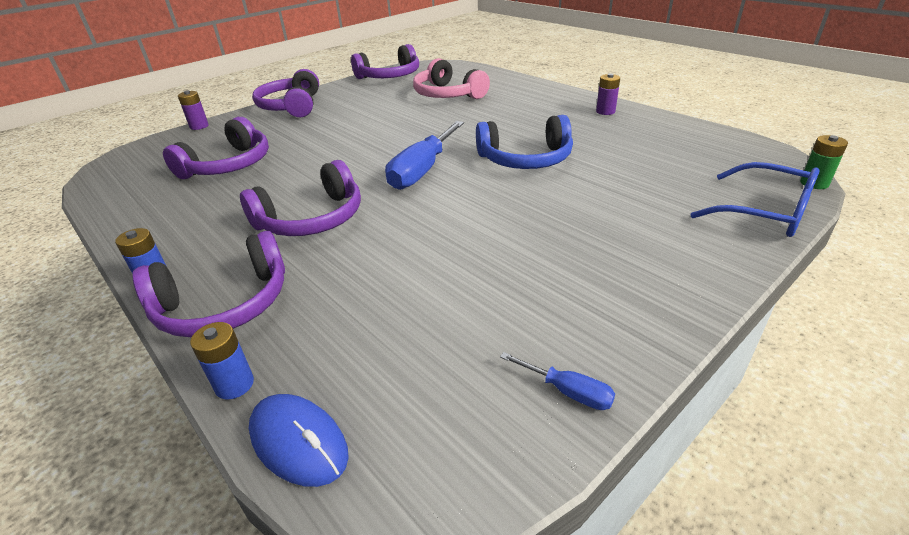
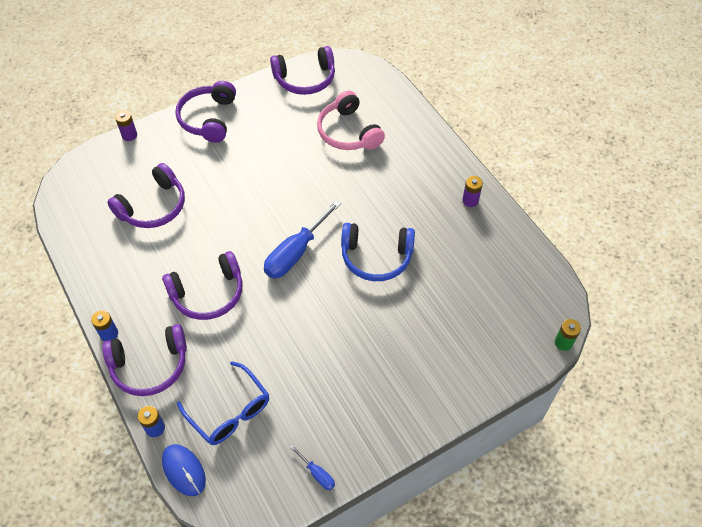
camera: 10 degrees right, 20 degrees up
blue glasses [690,162,820,237] -> blue glasses moved to [177,361,269,445]

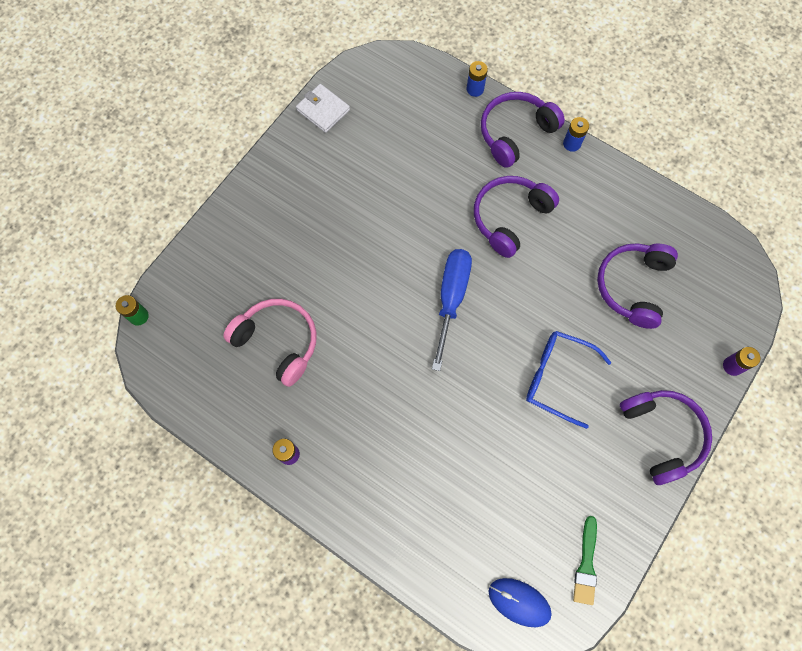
camera: 155 degrees right, 15 degrees up
blue mouse [162,444,206,496] -> blue mouse moved to [488,578,552,627]
blue glasses [177,361,269,445] -> blue glasses moved to [526,331,611,429]
purple headphones [270,46,335,95] -> green brush [573,516,597,605]
blue screwdriver [290,445,335,490] -> white wallet [296,84,350,133]
pink headphones [317,91,385,150] -> pink headphones moved to [223,299,317,387]
blue headphones [341,223,415,281] -> none

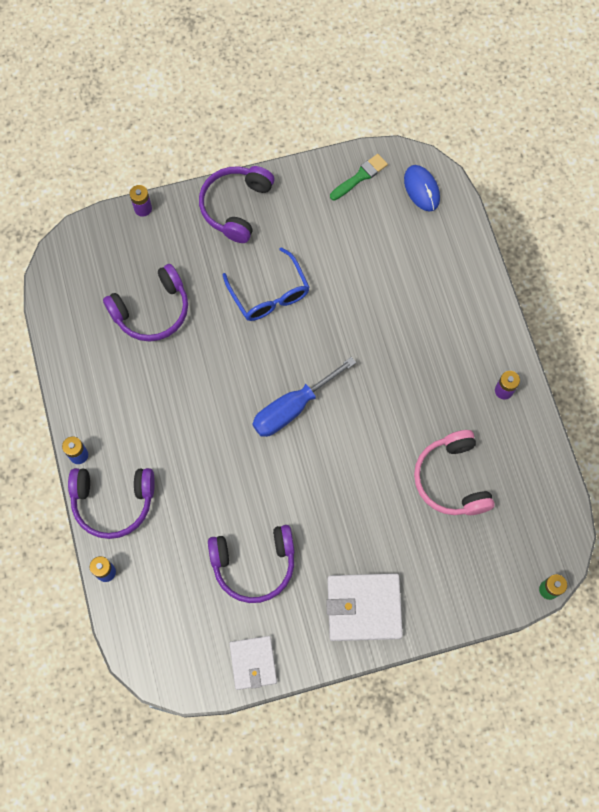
camera: 140 degrees left, 0 degrees up
purple headphones [474,176,559,258] -> purple headphones moved to [208,525,295,603]
none -> white wallet [326,573,403,641]

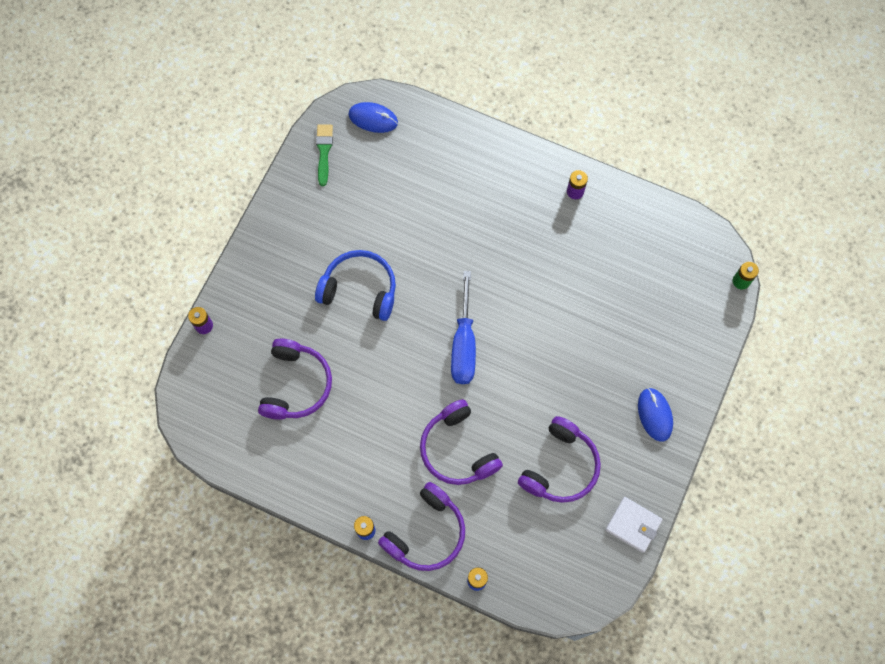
camera: 50 degrees left, 0 degrees up
purple headphones [199,166,274,243] -> purple headphones moved to [420,399,503,485]
blue glasses [223,247,310,321] -> blue headphones [315,250,396,321]
white wallet [326,573,403,641] -> blue mouse [638,388,673,442]
pink headphones [414,430,495,515] -> none

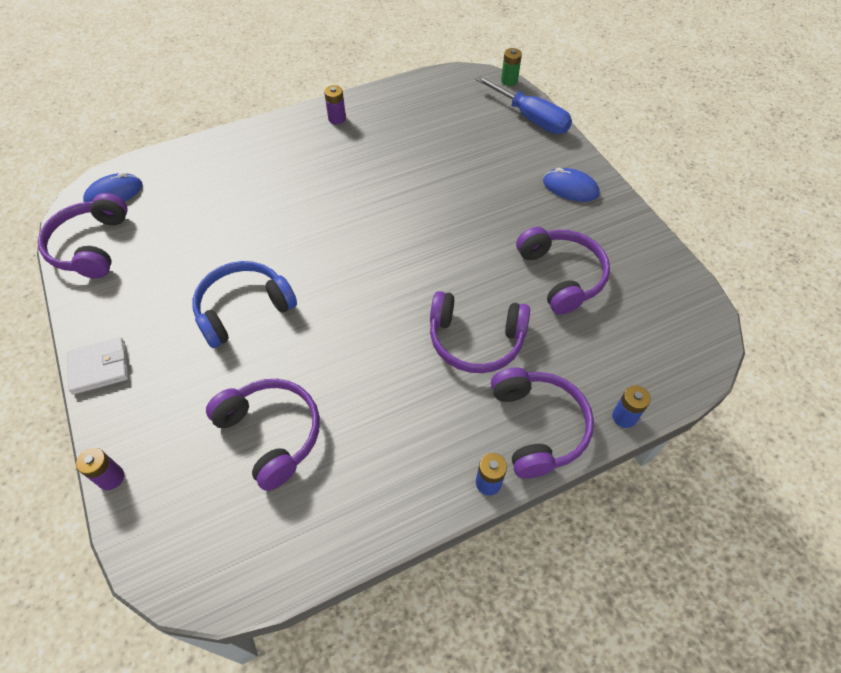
camera: 50 degrees left, 15 degrees down
green brush [316,125,333,186] -> purple headphones [38,193,128,279]
blue screwdriver [451,271,476,384] -> blue screwdriver moved to [475,76,572,134]
white wallet [606,497,663,553] -> white wallet moved to [67,337,128,395]

